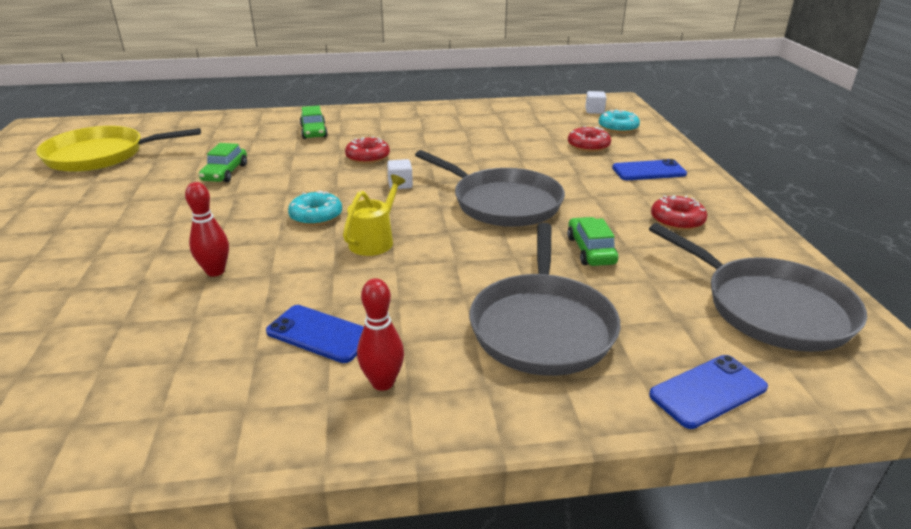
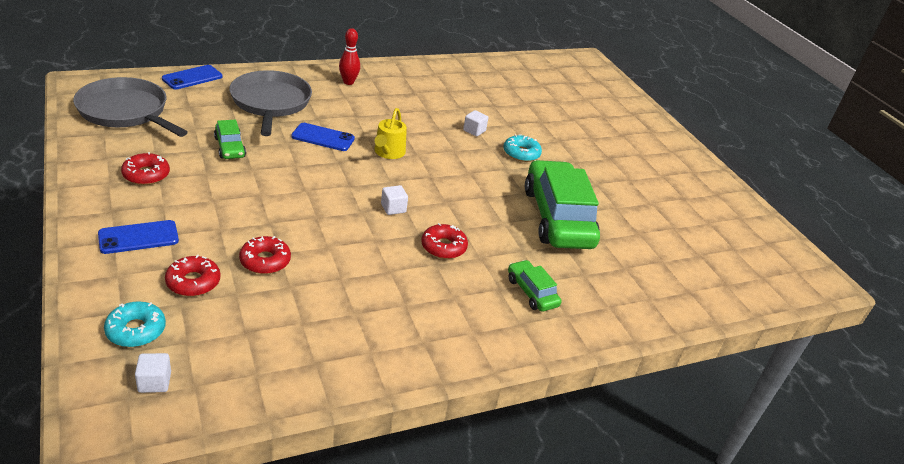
camera: 160 degrees right, 5 degrees up
yellow pan [36,126,201,172] -> none
red bowling pin [185,182,229,277] -> white cube [463,110,488,136]
green car [199,143,247,182] -> green car [525,160,600,249], size x2.18
blue phone [266,305,364,363] -> blue phone moved to [291,123,355,151]
turquoise donut [288,191,342,226] -> turquoise donut moved to [503,135,542,162]
grey pan [415,150,565,227] -> none
none -> red donut [239,236,291,274]

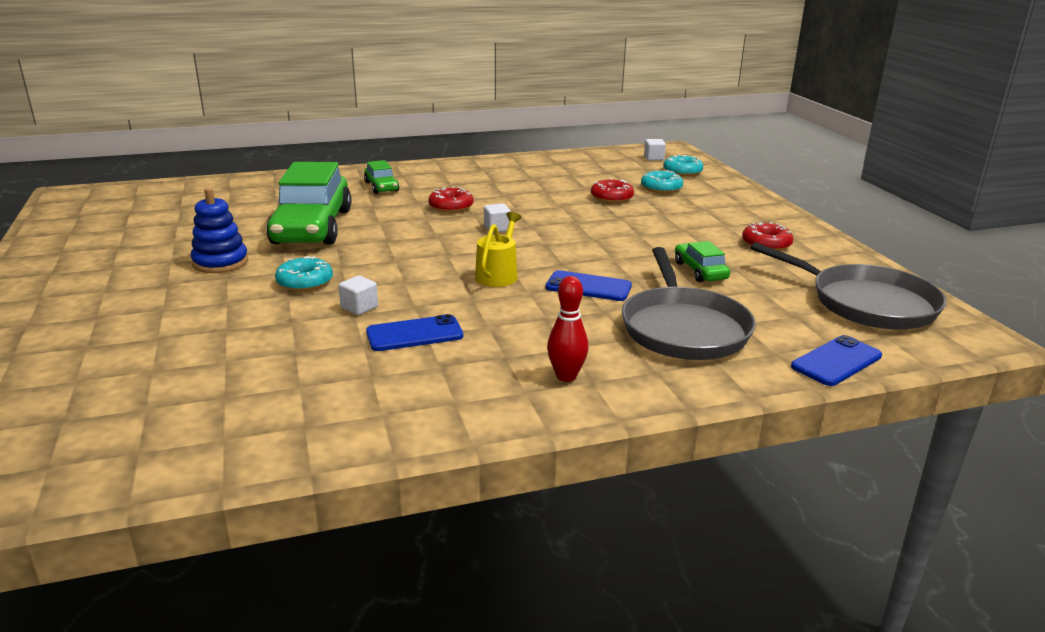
camera: 170 degrees left, 10 degrees down
blue phone [98,220,179,254] -> blue phone moved to [366,314,463,351]
red donut [165,255,221,296] -> turquoise donut [641,170,683,193]
none -> blue stacking toy [191,188,248,273]

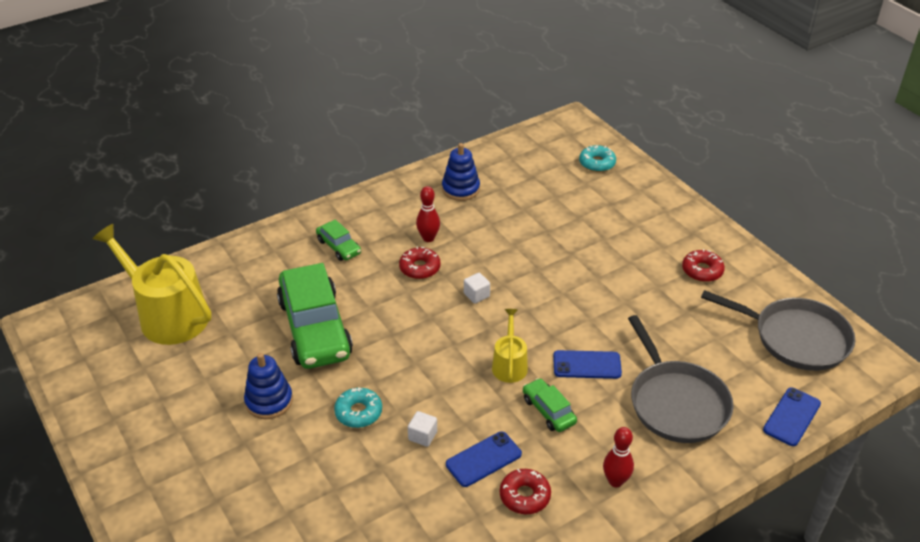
camera: 15 degrees left, 15 degrees up
red donut [591,178,634,203] -> red donut moved to [500,469,551,514]
turquoise donut [641,170,683,193] -> none
white cube [644,139,666,161] -> none
green car [675,241,730,282] -> green car moved to [523,378,577,432]
none -> yellow watering can [92,224,212,345]
none -> red bowling pin [416,186,440,242]
none -> blue stacking toy [442,143,480,201]

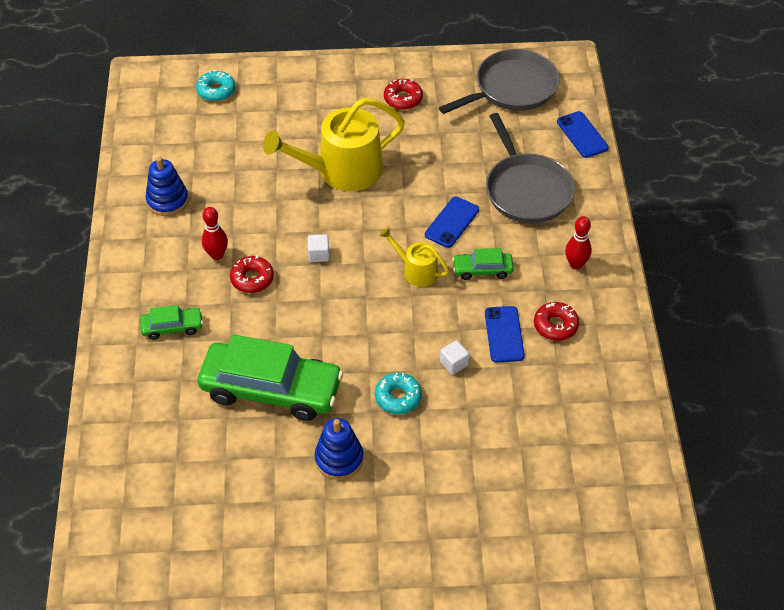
camera: 60 degrees left, 10 degrees up
yellow watering can [92,224,212,345] -> yellow watering can moved to [263,98,405,191]
grey pan [628,315,734,443] -> grey pan turned 60 degrees clockwise [486,113,575,223]

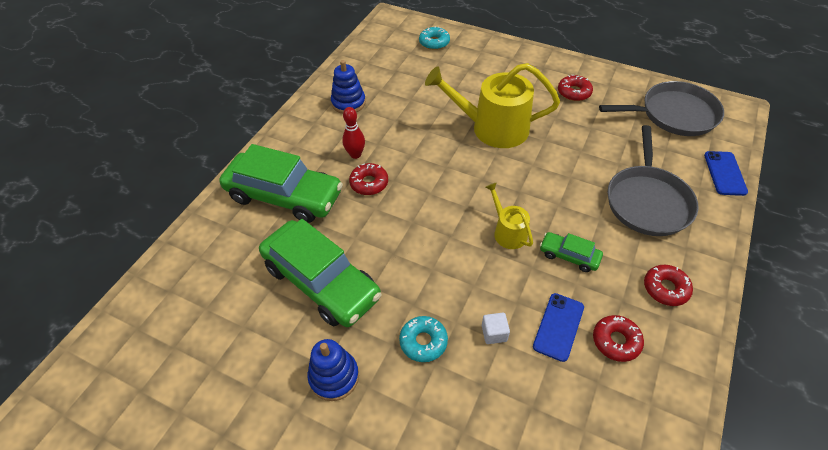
camera: 30 degrees right, 0 degrees up
green car [140,305,203,340] -> green car [219,144,343,223], size x2.18
white cube [308,234,330,262] -> none
blue phone [425,197,479,248] -> none
red bowling pin [565,216,592,269] -> red donut [644,265,693,306]

